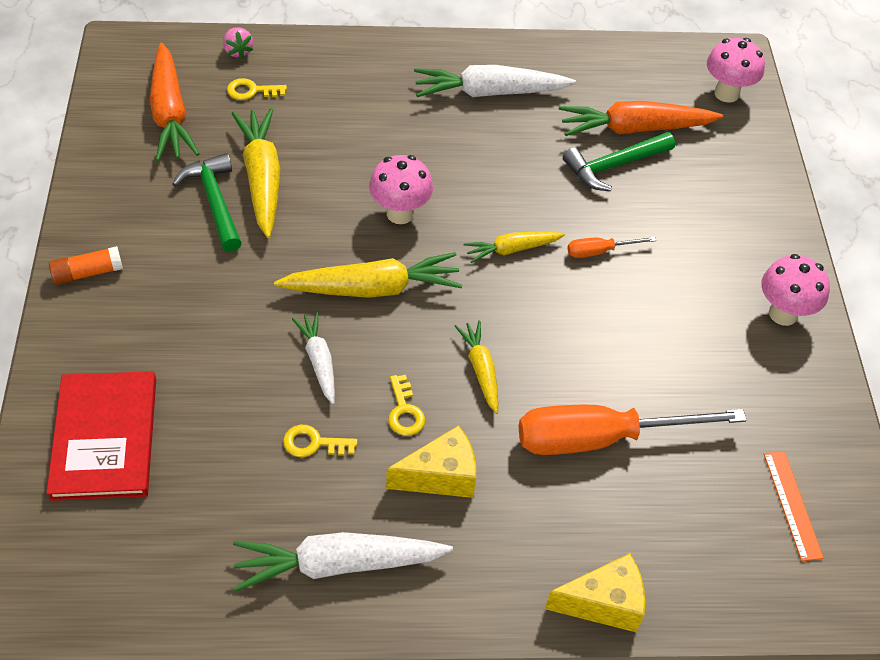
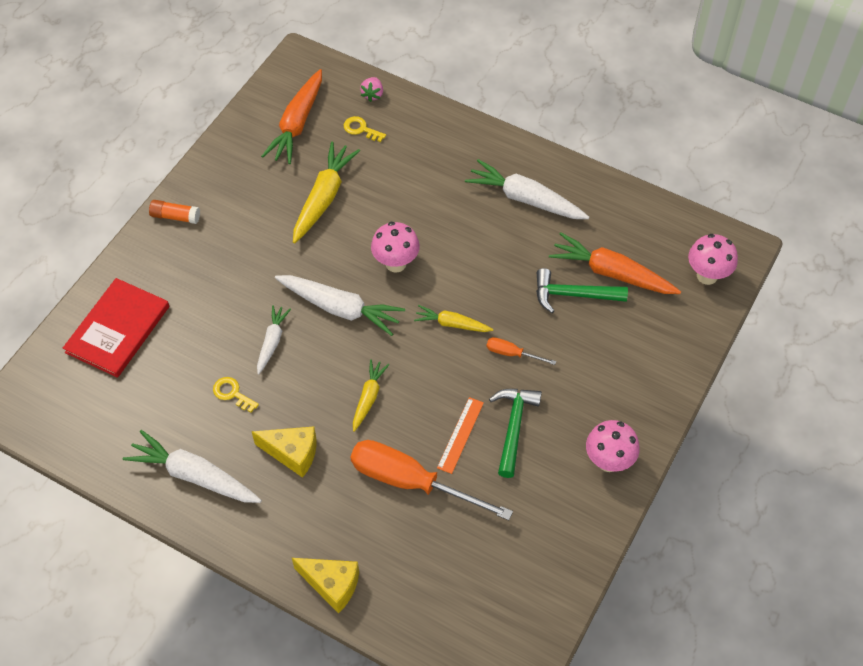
camera: 35 degrees right, 5 degrees up
green hammer [172,153,242,252] -> green hammer moved to [489,389,542,478]
yellow carrot [274,252,462,298] -> white carrot [275,275,405,336]
yellow key [388,375,425,436] -> none
orange ruler [764,451,824,561] -> orange ruler moved to [437,397,484,474]

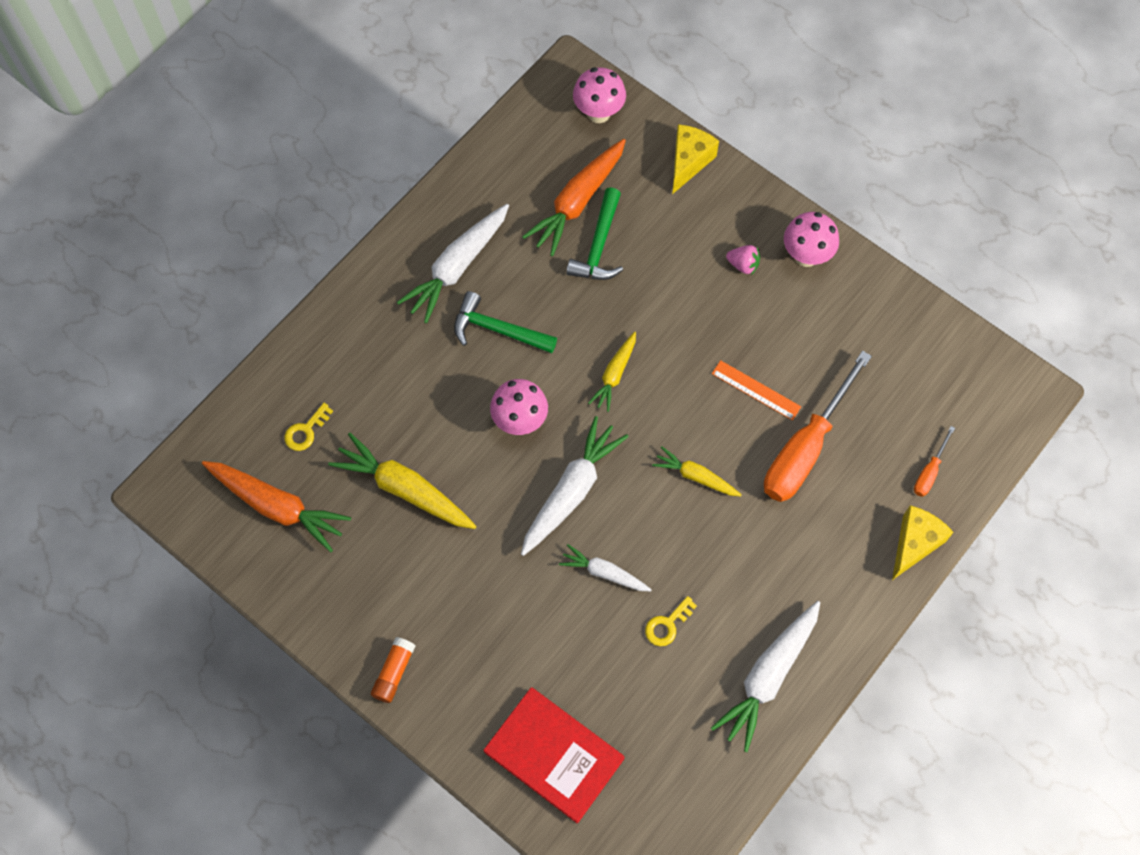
camera: 80 degrees left, 10 degrees up
yellow cheese [252,426,317,478] -> yellow cheese moved to [672,124,719,194]
pink strawberry [360,77,383,102] -> pink strawberry moved to [726,245,760,275]
orange screwdriver [486,337,556,365] -> orange screwdriver moved to [914,426,955,497]
green hammer [489,389,542,478] -> green hammer moved to [454,291,557,353]

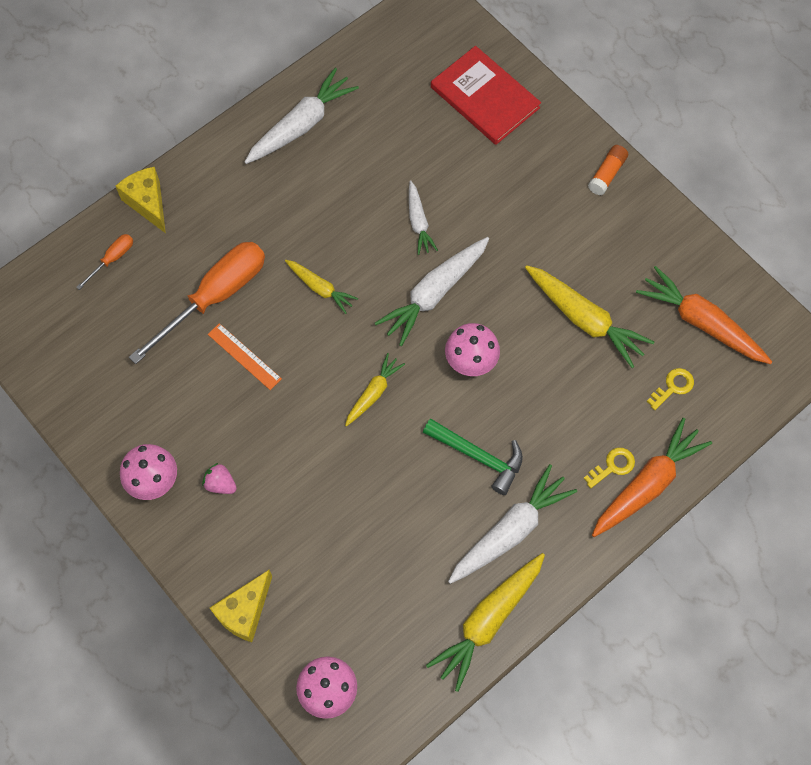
camera: 170 degrees left, 0 degrees up
orange carrot [522,139,626,256] -> orange carrot moved to [592,418,712,537]
white carrot [559,544,652,591] -> white carrot turned 45 degrees clockwise [409,181,438,255]
green hammer [566,187,623,280] -> none
yellow key [645,596,697,646] -> yellow key moved to [584,448,635,488]
yellow cheese [892,506,954,580] -> yellow cheese turned 105 degrees clockwise [116,167,166,233]
none -> yellow carrot [426,553,545,692]

